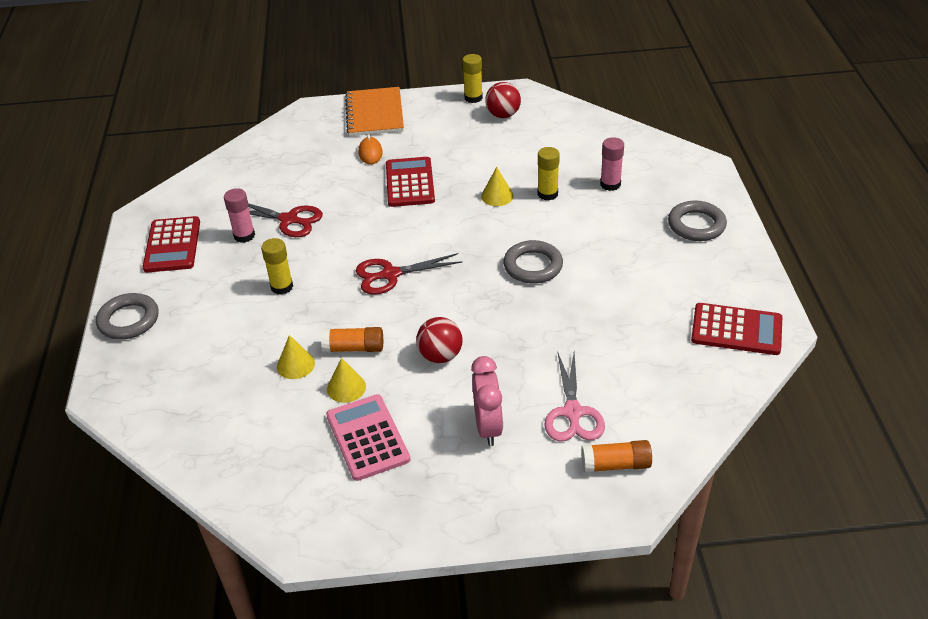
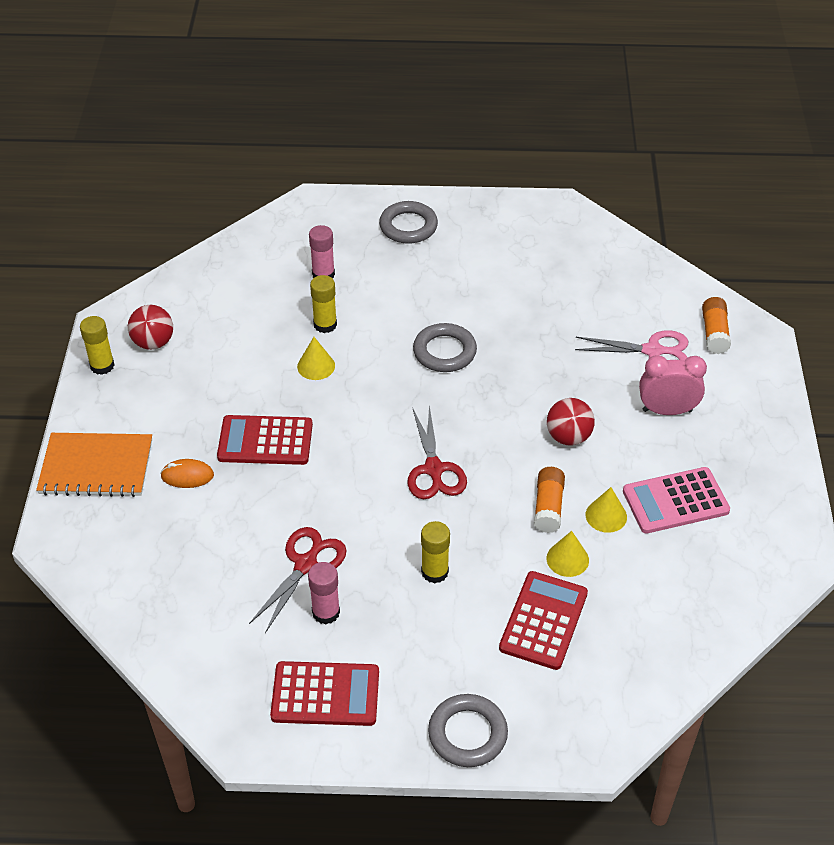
camera: 85 degrees left, 5 degrees up
red calculator [691,303,782,355] -> red calculator moved to [499,571,588,670]

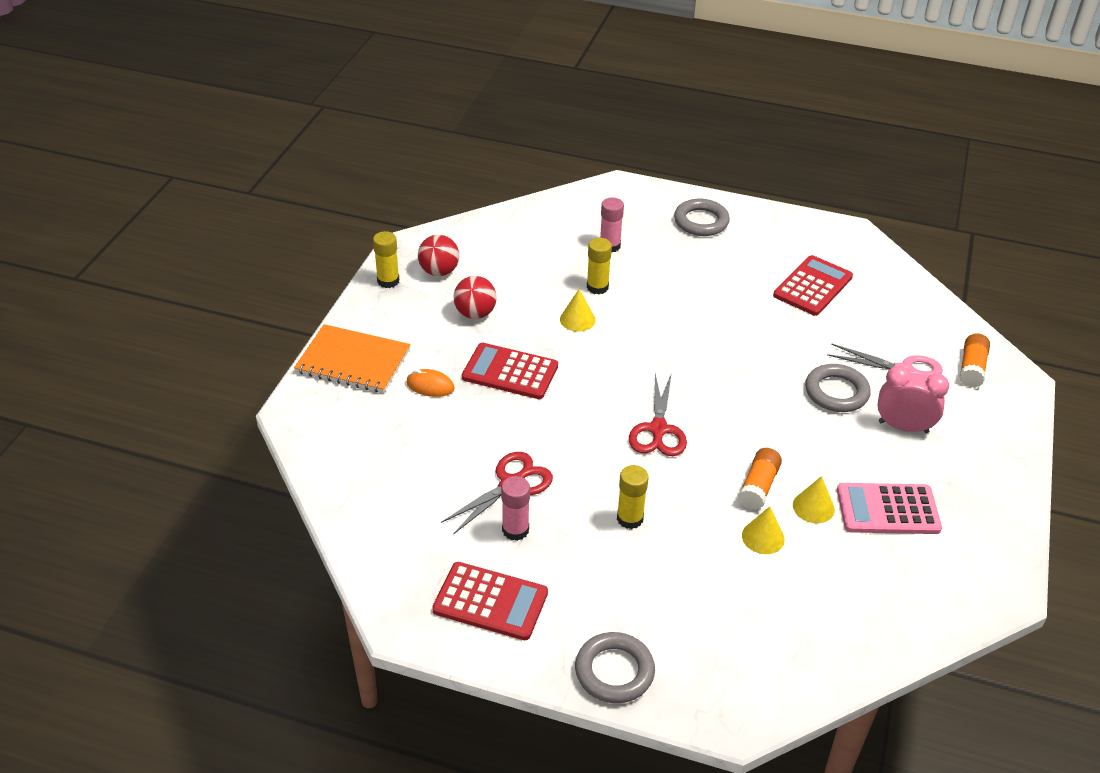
camera: 15 degrees right, 5 degrees down
grey ring [413,323,477,372] -> grey ring moved to [805,364,871,412]
red calculator [499,571,588,670] -> red calculator moved to [773,255,853,316]
red ball [547,398,595,446] -> red ball moved to [453,276,497,319]

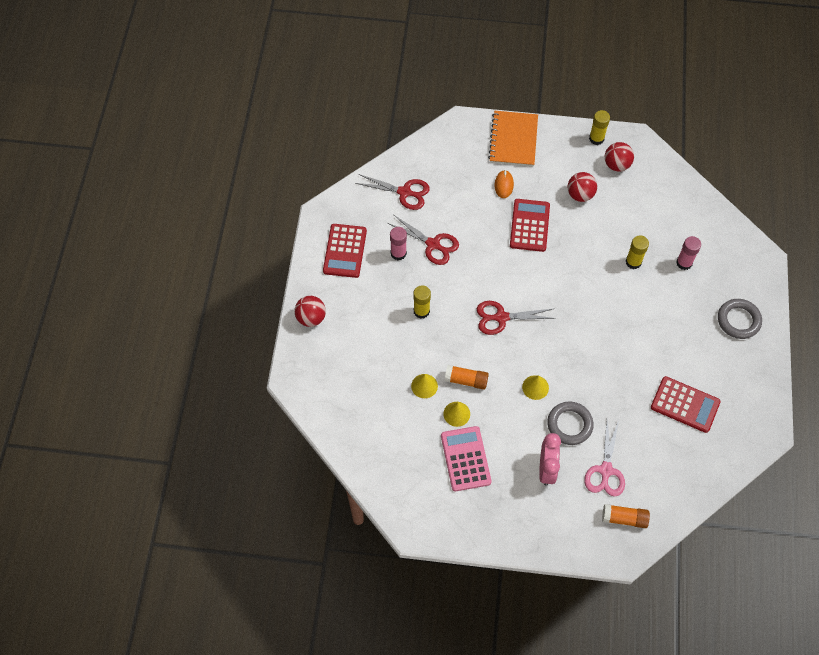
camera: 80 degrees right, 20 degrees up
yellow cone [560,289,596,332] -> yellow cone moved to [522,375,549,400]
grey ring [575,632,655,703] -> red ball [294,296,326,327]
none -> red scissors [355,174,430,210]

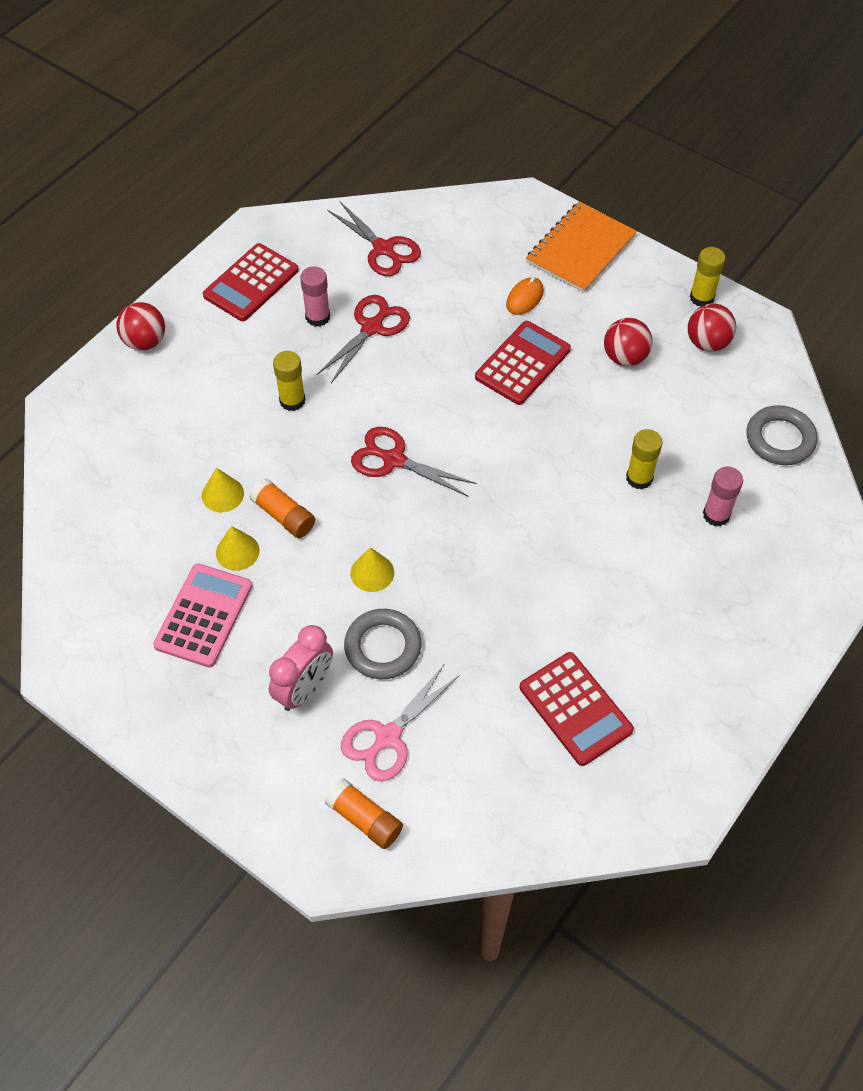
camera: 30 degrees right, 5 degrees down
red scissors [388,215,459,265] -> red scissors turned 120 degrees counterclockwise [317,295,410,383]
grey ring [718,299,762,339] -> grey ring moved to [747,405,818,465]

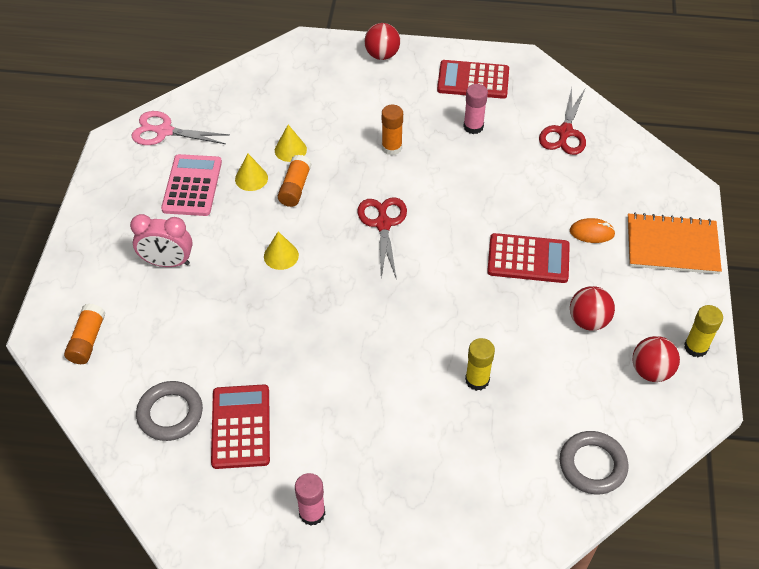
camera: 60 degrees right, 5 degrees down
pink calculator [153,563,252,668] -> pink calculator turned 75 degrees counterclockwise [161,154,222,216]
yellow glue stick [273,351,305,411] -> orange glue stick [382,105,403,155]
red scissors [317,295,410,383] -> none
pink scissors [341,664,460,781] -> pink scissors moved to [132,111,230,145]
grey ring [344,609,422,679] -> grey ring moved to [136,381,203,441]
red calculator [520,652,634,766] -> red calculator turned 150 degrees clockwise [211,385,270,469]
pink glue stick [703,467,743,527] -> pink glue stick moved to [295,473,325,526]

